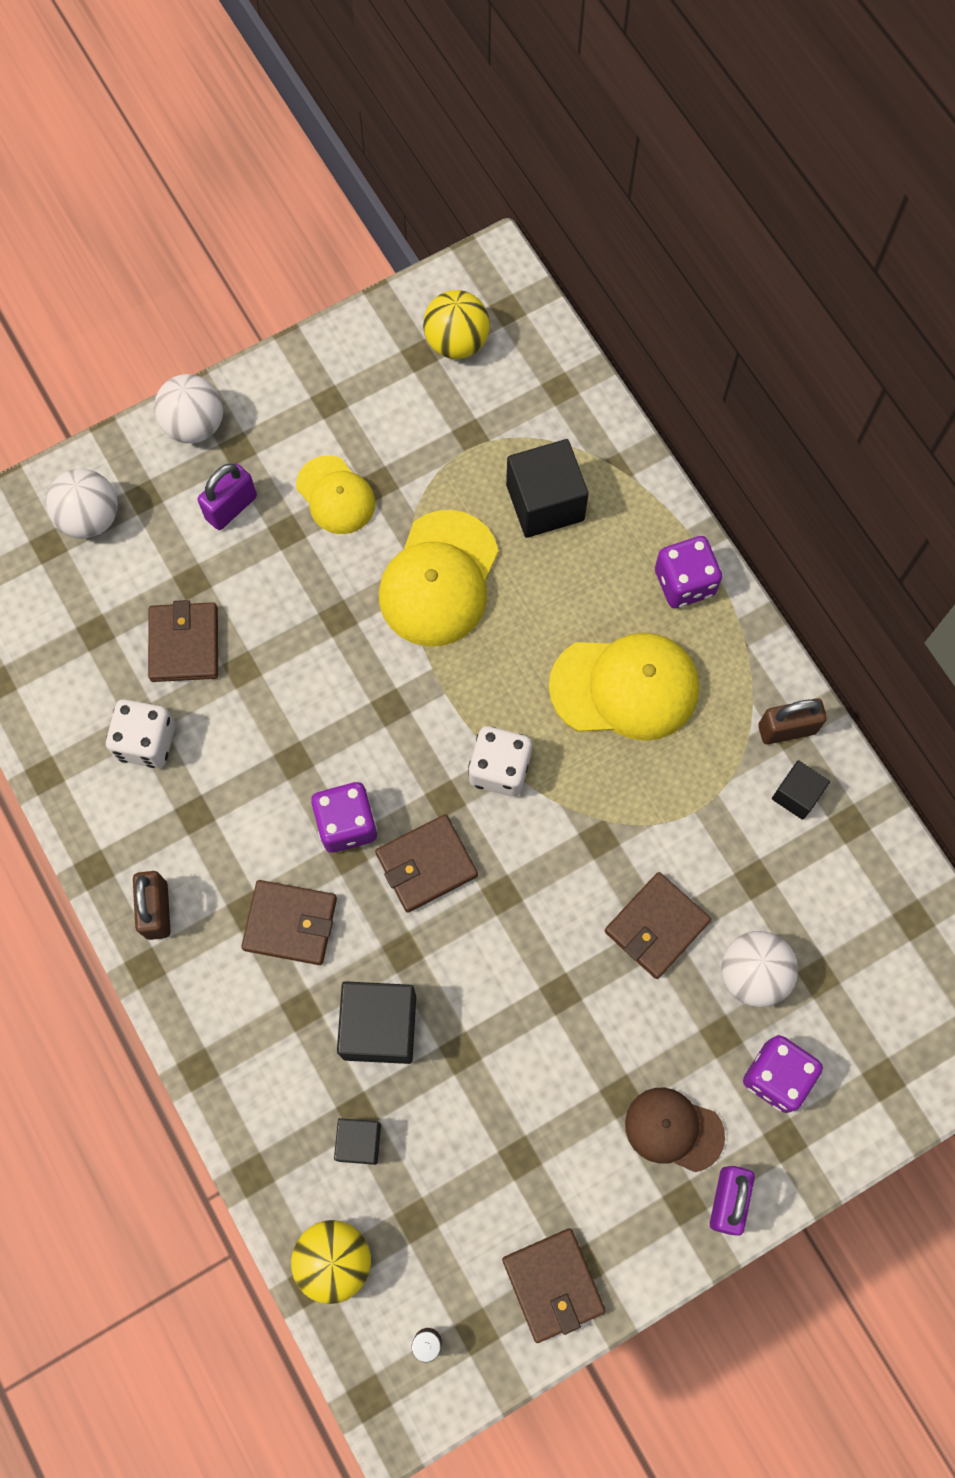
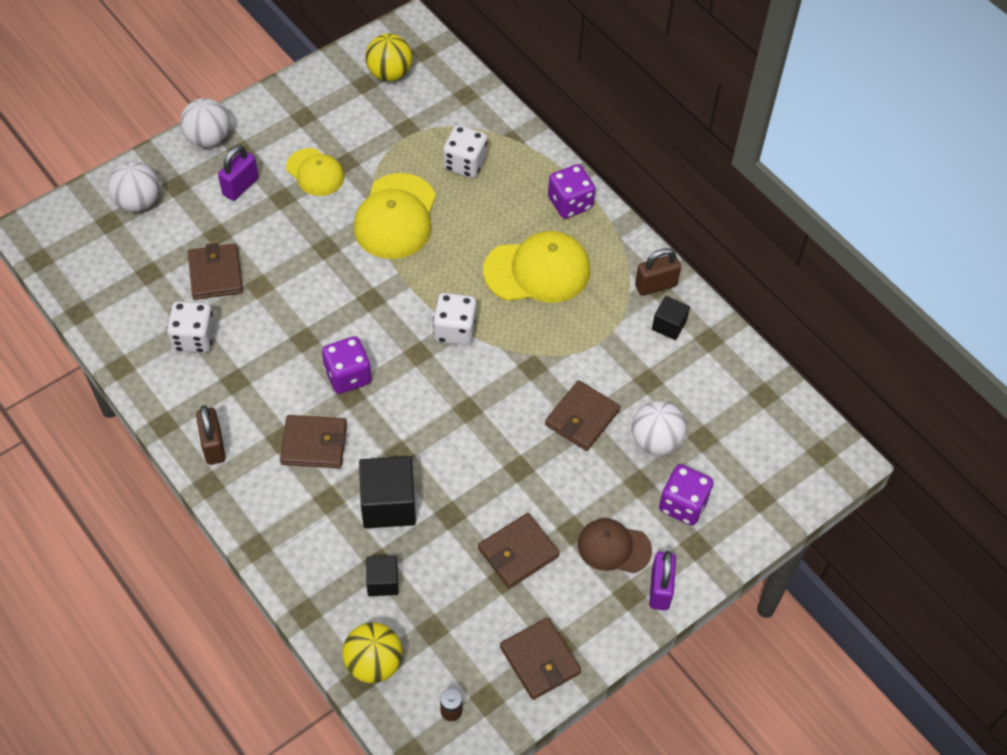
camera: 10 degrees left, 15 degrees down
brown wallet [375,814,478,913] -> brown wallet moved to [478,513,560,589]
black cube [506,439,589,538] -> white dice [443,125,487,178]

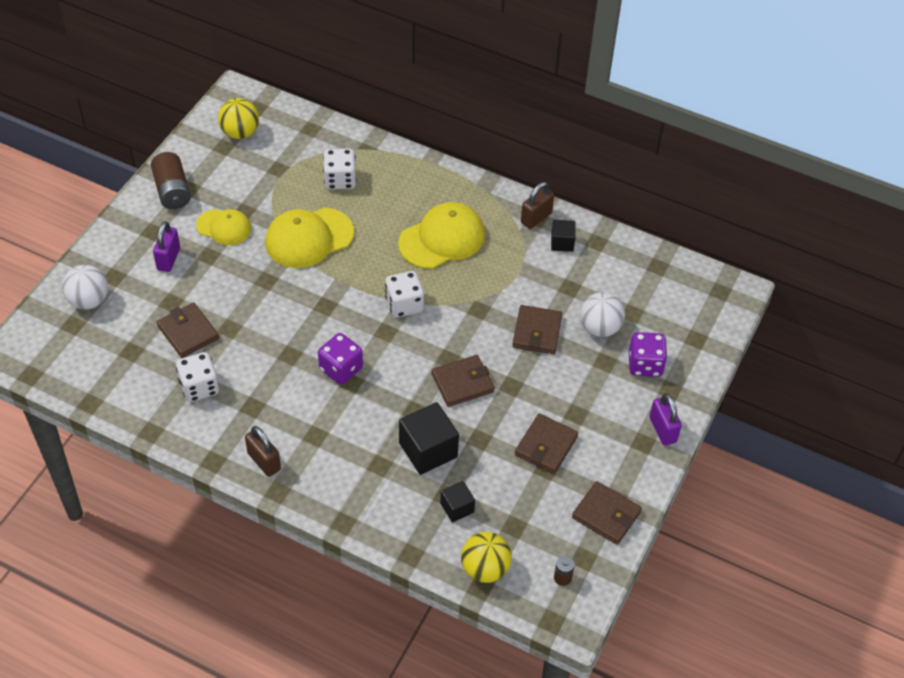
camera: 25 degrees left, 5 degrees down
white ball [180,98,230,147] -> none
brown wallet [280,415,347,468] -> brown wallet moved to [432,355,495,407]
yellow cap [353,173,436,259] -> yellow cap turned 75 degrees clockwise [265,208,354,268]
purple dice [548,164,595,219] -> none
brown cap [578,518,652,573] -> none
none -> brown battery [151,152,191,209]

